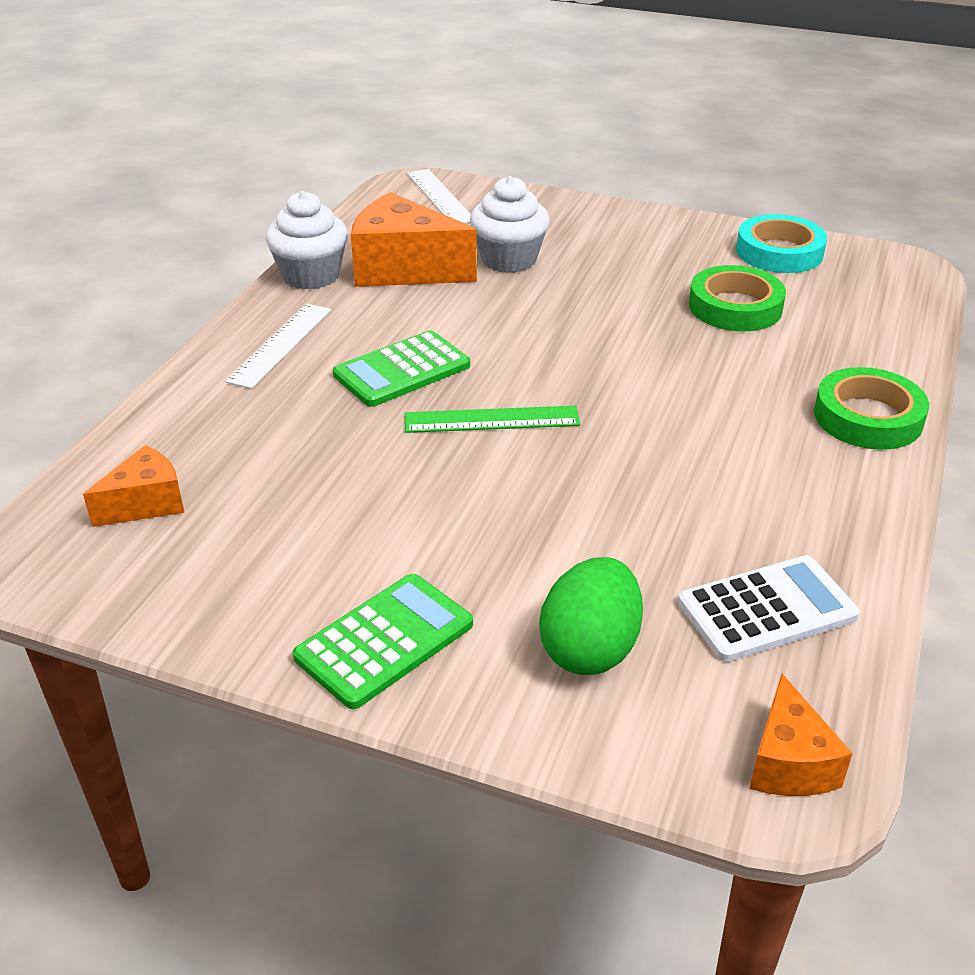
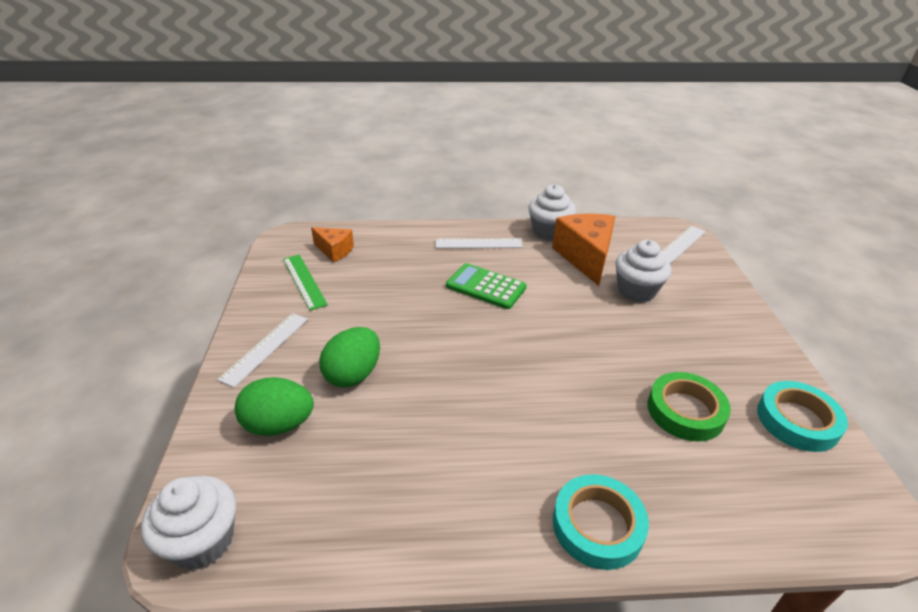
camera: 65 degrees right, 0 degrees up
green calculator [293,574,473,709] -> white ruler [217,313,308,387]
green ruler [405,406,580,433] -> green ruler moved to [283,255,328,311]
white calculator [678,555,860,662] -> none
orange cheese [749,674,853,796] -> white cupcake [141,476,236,570]
green tape [814,367,929,450] -> turquoise tape [553,474,649,570]
none -> green egg [319,327,380,387]

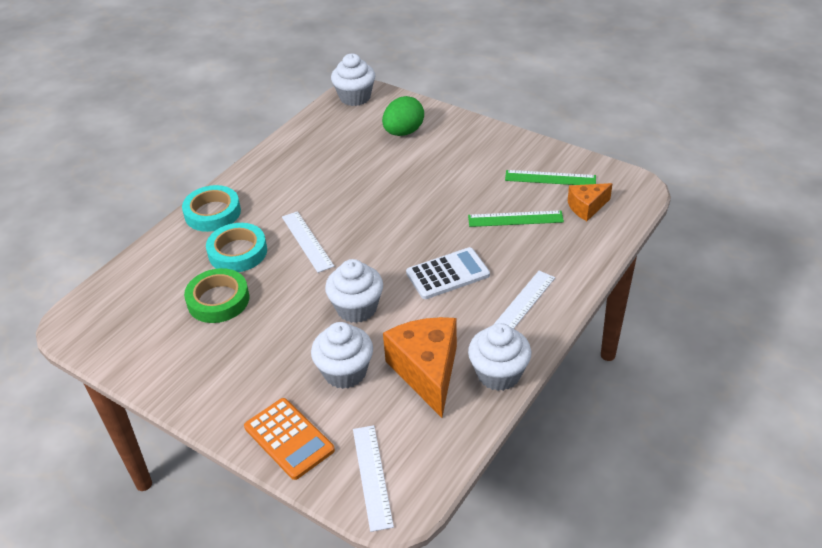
camera: 130 degrees right, 5 degrees up
white ruler [217,313,308,387] -> white ruler moved to [282,211,334,273]
green egg [319,327,380,387] -> none
green calculator [446,263,527,309] -> white calculator [406,247,490,299]
orange cheese [552,213,616,286] -> orange cheese turned 135 degrees counterclockwise [383,317,457,418]
turquoise tape [757,381,848,452] -> turquoise tape moved to [206,223,267,272]
none -> orange calculator [244,398,335,480]
none -> white cupcake [325,259,383,323]
none -> green ruler [468,210,564,227]

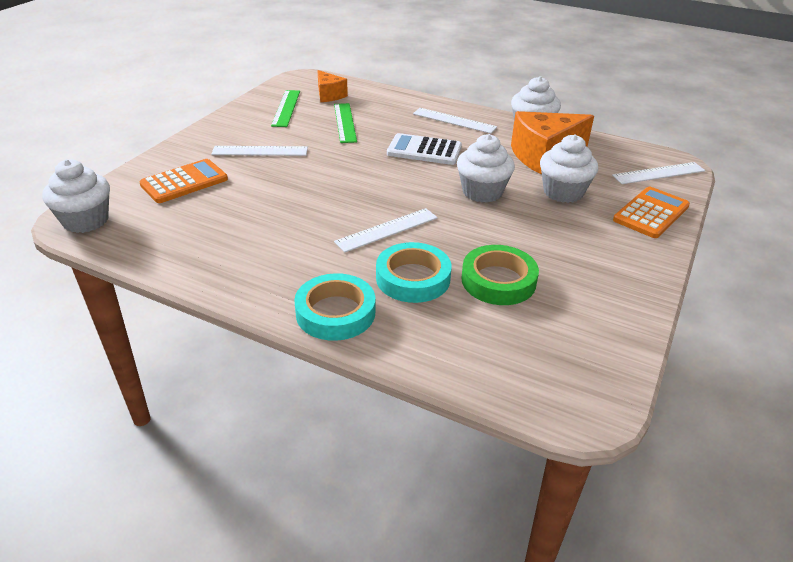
camera: 100 degrees left, 5 degrees down
green egg [382,96,424,136] -> orange calculator [139,159,228,203]
white calculator [406,247,490,299] -> white calculator turned 45 degrees counterclockwise [387,133,462,165]
none -> white ruler [211,146,308,156]

